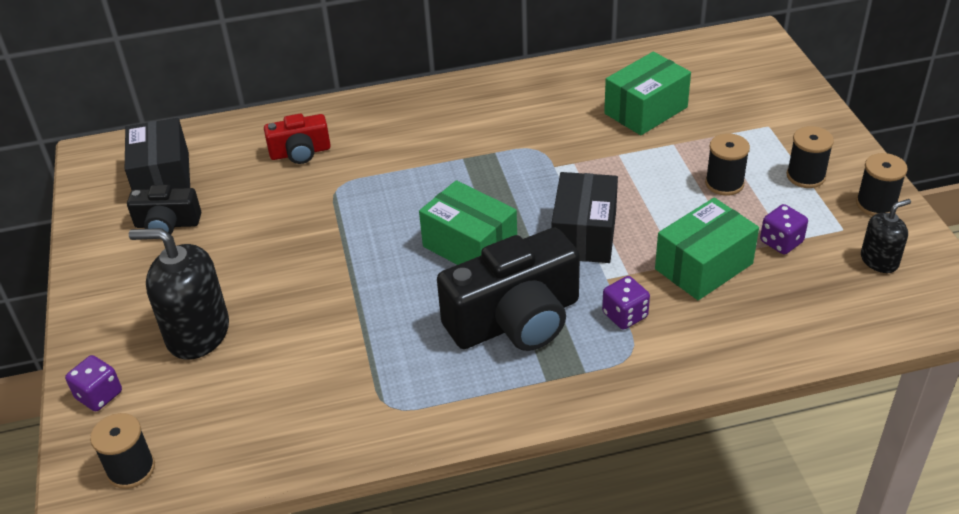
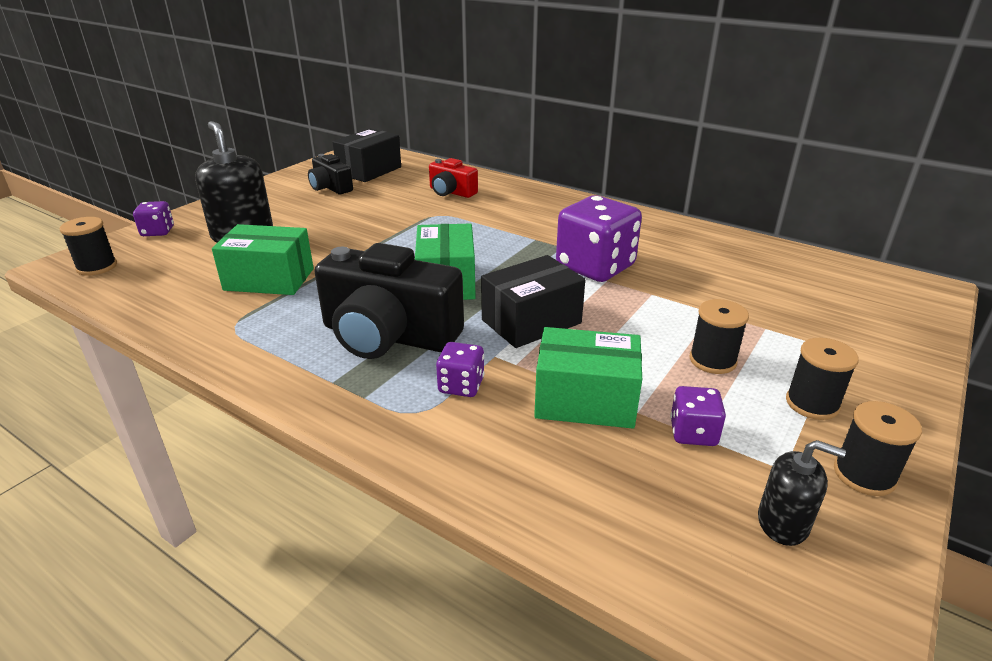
camera: 45 degrees right, 10 degrees down
green box [604,52,691,135] -> green box moved to [212,224,314,295]
none -> purple dice [556,195,642,282]

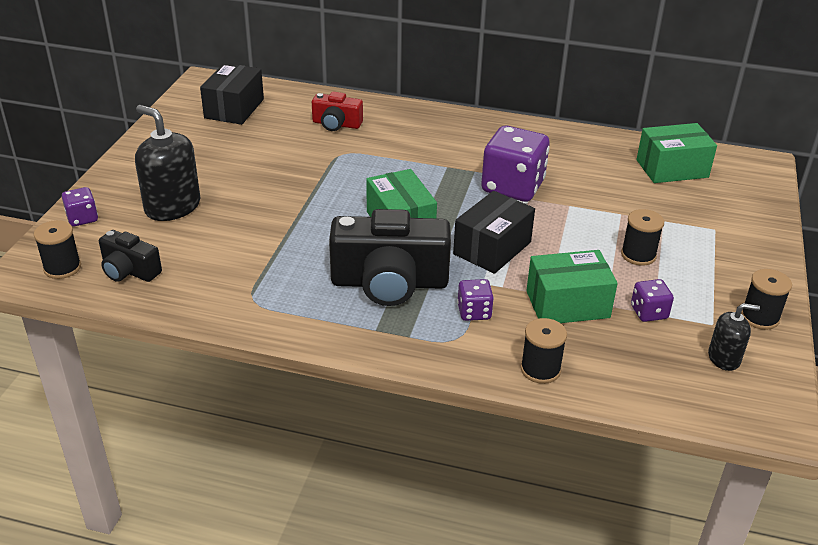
camera: 20 degrees left, 5 degrees up
green box [212,224,314,295] -> green box moved to [637,123,717,183]
black camera [308,154,353,194] -> black camera moved to [99,230,162,282]
black spool [786,338,859,420] -> black spool moved to [521,318,567,384]

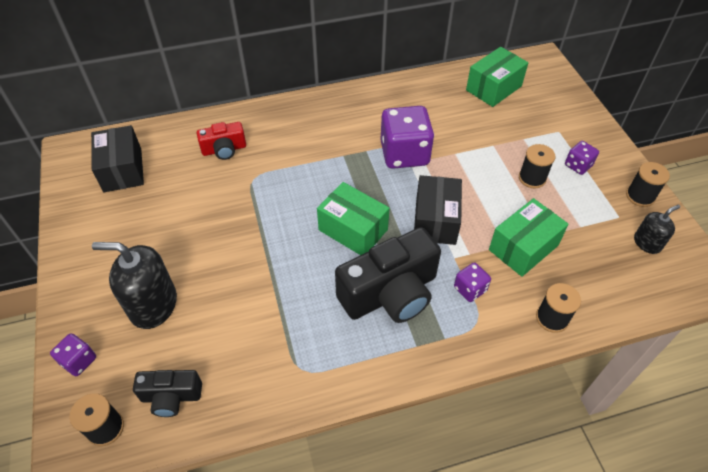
camera: 30 degrees left, 15 degrees up
purple dice [631,279,674,322] -> purple dice moved to [565,141,599,175]

